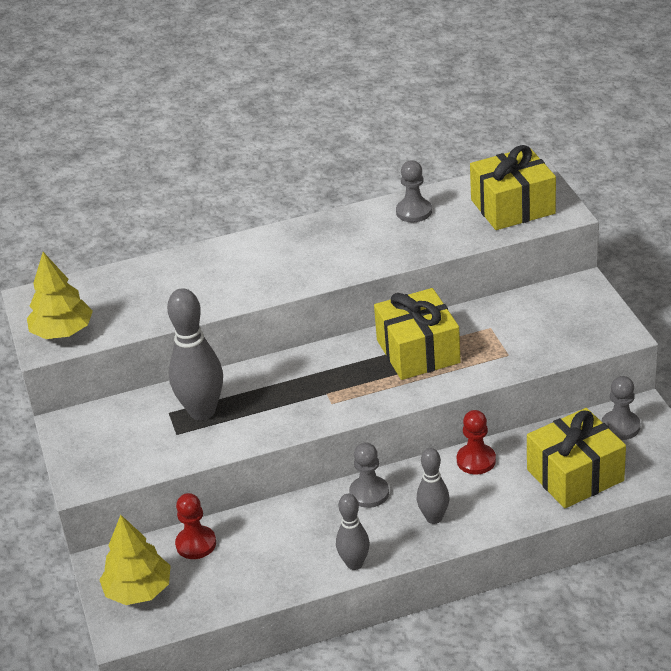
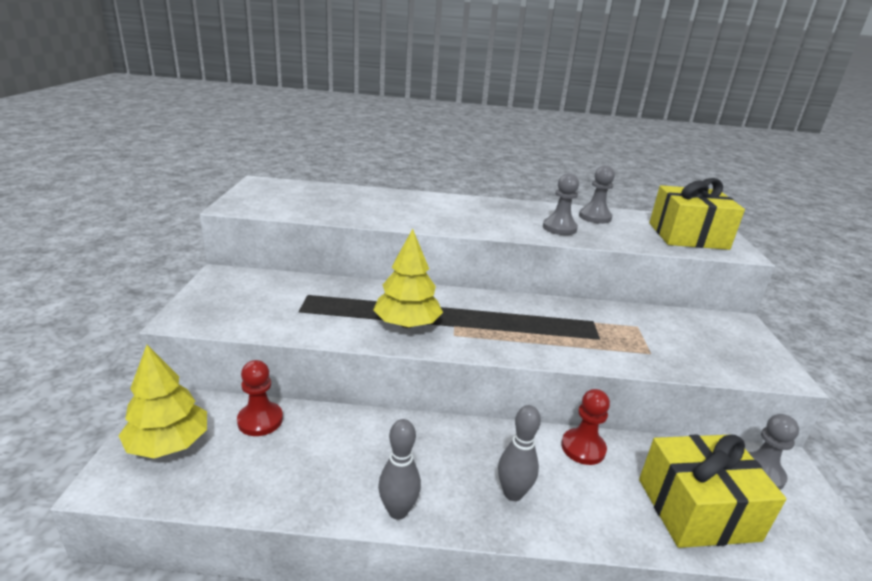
camera: 15 degrees right, 10 degrees down
yellow tree [27,252,93,339] -> yellow tree moved to [373,229,443,328]
grey bowling pin [167,288,223,420] -> none
grey pawn [349,442,389,508] -> grey pawn moved to [543,173,579,235]
yellow gift [374,288,461,380] -> none

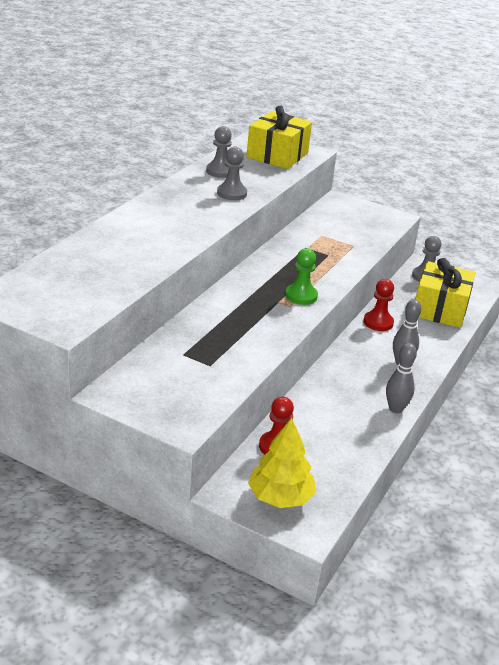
camera: 65 degrees left, 5 degrees up
yellow tree [373,229,443,328] -> none
none -> green pawn [285,248,318,305]

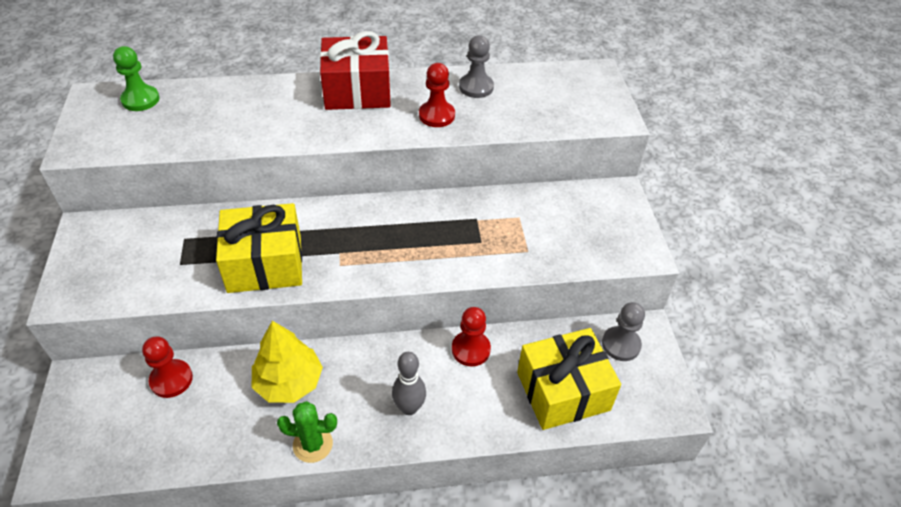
camera: 55 degrees right, 15 degrees up
grey pawn [217,147,247,200] -> red pawn [419,63,455,127]
yellow gift [247,105,312,169] -> yellow gift moved to [216,203,302,293]
yellow tree [248,418,316,508] -> yellow tree moved to [252,321,323,403]
green pawn [285,248,318,305] -> green pawn moved to [113,46,160,111]
grey bowling pin [386,343,417,413] -> green cactus [277,401,337,463]
none -> red gift [320,31,391,110]

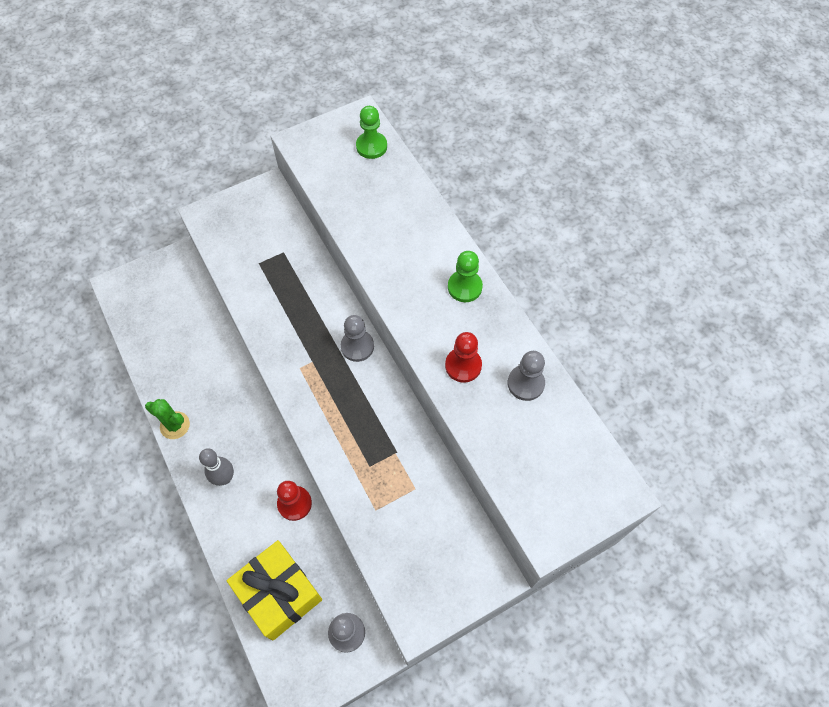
camera: 70 degrees right, 15 degrees up
red pawn [142,336,193,398] -> none
yellow gift [216,203,302,293] -> none
yellow tree [252,321,323,403] -> none
green cactus [277,401,337,463] -> green cactus turned 45 degrees counterclockwise [145,399,190,439]
red gift [320,31,391,110] -> green pawn [448,251,483,302]
none -> grey pawn [341,315,374,362]

